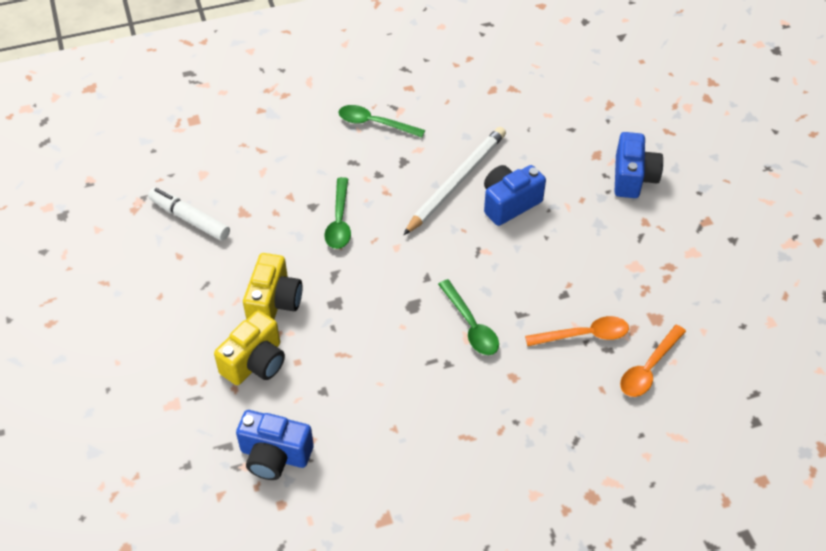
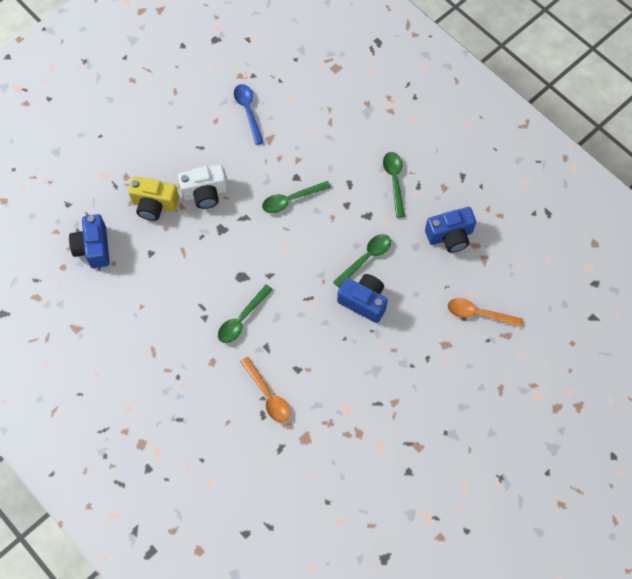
camera: 65 degrees right, 15 degrees up
white marker [148,187,230,241] -> blue spoon [234,84,264,145]
yellow camera [243,253,303,320] -> white camera [178,164,227,209]
white pencil [404,127,506,235] -> green spoon [333,234,391,288]
blue camera [614,132,663,198] -> blue camera moved to [425,207,476,253]
orange spoon [620,325,686,397] -> orange spoon moved to [448,298,523,327]

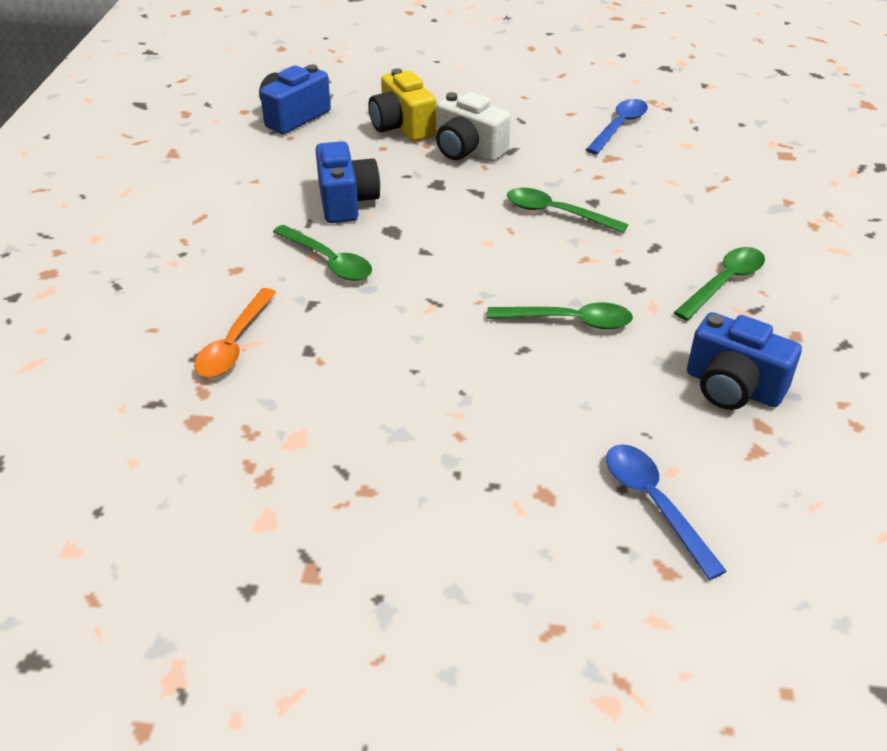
camera: 50 degrees right, 25 degrees down
green spoon [218,284,273,343] -> green spoon turned 135 degrees counterclockwise [273,225,372,281]
blue camera [337,274,388,323] -> blue camera moved to [316,141,380,223]
orange spoon [448,298,523,327] -> blue spoon [606,444,727,580]

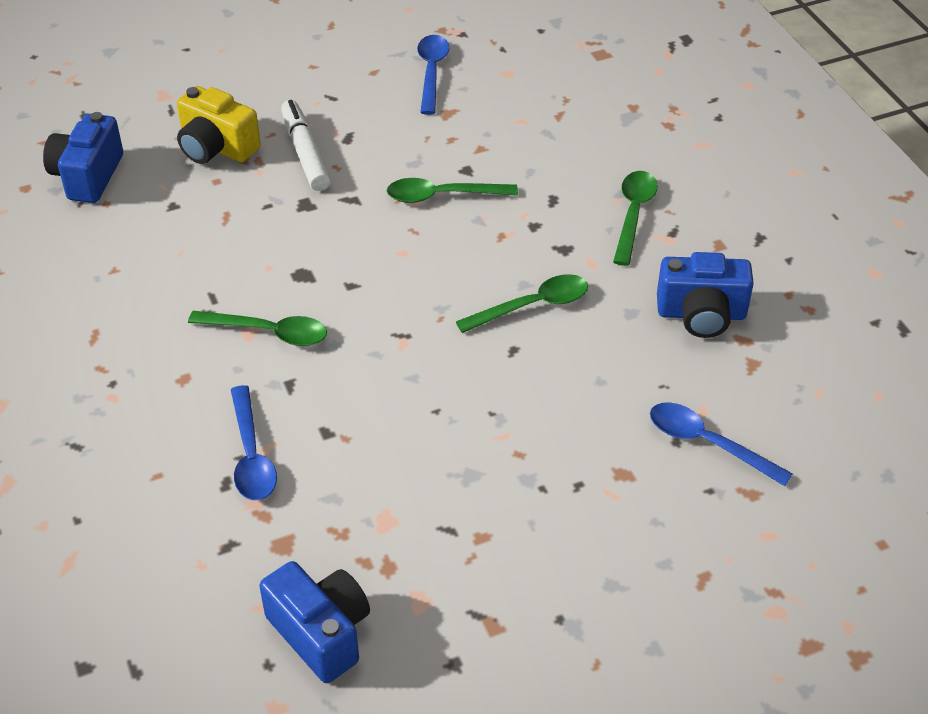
camera: 30 degrees left, 5 degrees up
orange spoon [194,288,277,377] -> blue spoon [231,385,277,500]
blue camera [316,141,380,223] -> blue camera moved to [259,561,370,683]
white camera [436,92,511,162] -> white marker [281,100,331,191]

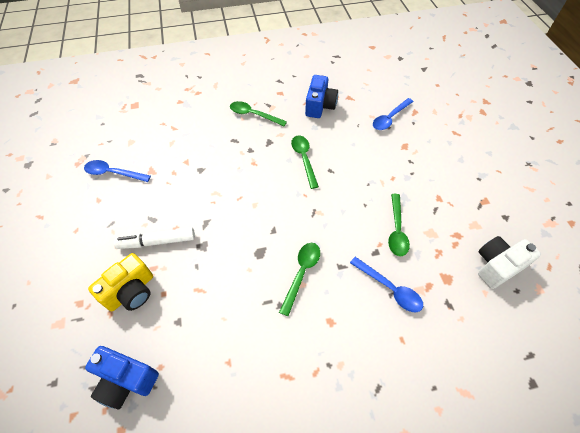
camera: 80 degrees left, 10 degrees up
blue spoon [231,385,277,500] -> blue spoon turned 45 degrees clockwise [350,257,423,312]
blue camera [259,561,370,683] -> white camera [478,236,541,289]
green spoon [387,178,518,203] -> green spoon moved to [388,194,410,256]

